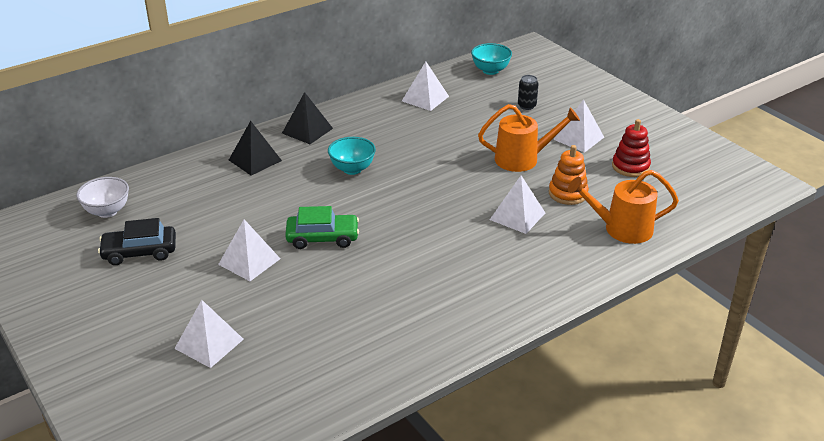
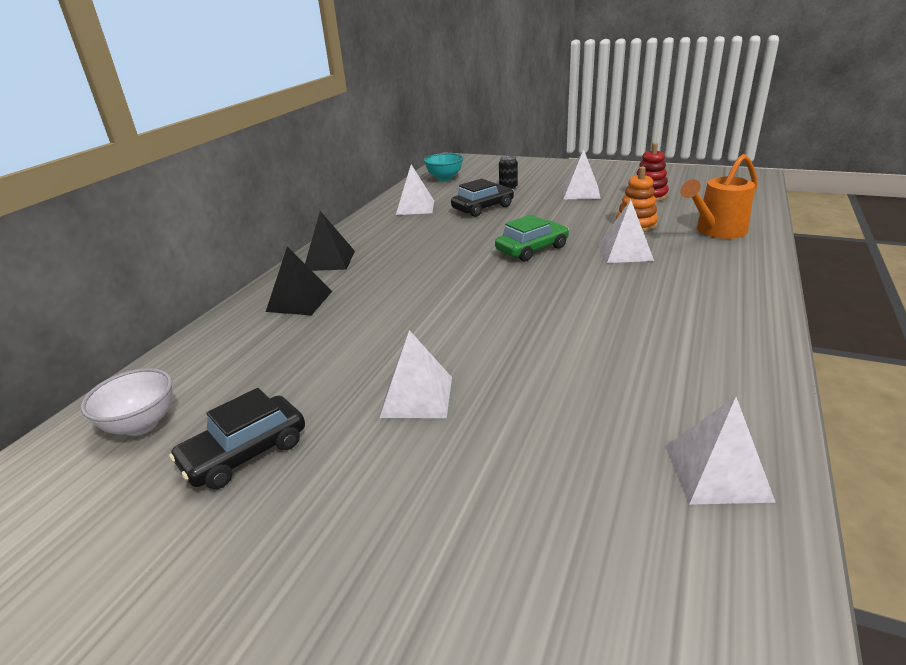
camera: 30 degrees left, 5 degrees down
white pyramid [174,300,244,368] -> white pyramid moved to [666,396,776,505]
green car [285,206,359,249] -> green car moved to [495,215,569,261]
turquoise bowl [328,137,376,175] -> none
orange watering can [478,104,580,172] -> none
none -> black car [451,179,514,217]

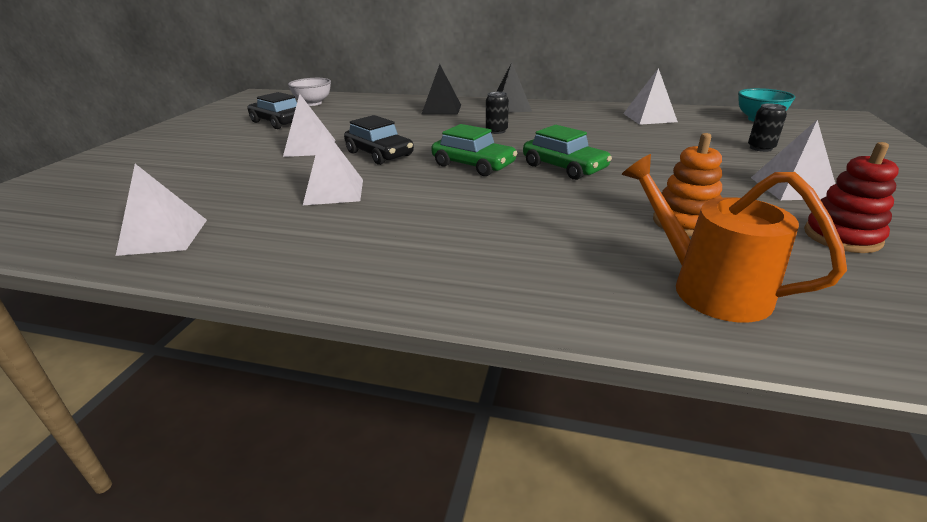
camera: 80 degrees right, 0 degrees up
black car [451,179,514,217] -> black car moved to [344,115,414,165]
white pyramid [599,200,654,263] -> white pyramid moved to [303,127,363,205]
none -> green car [431,124,517,176]
none -> black can [486,92,509,134]

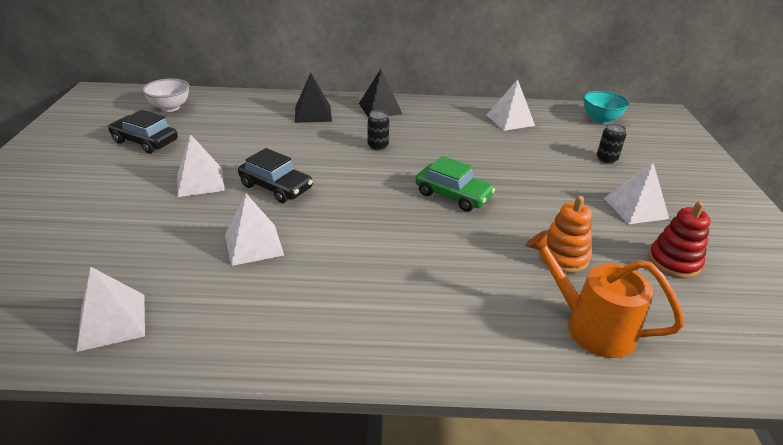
camera: 15 degrees left, 5 degrees up
green car [431,124,517,176] -> none

